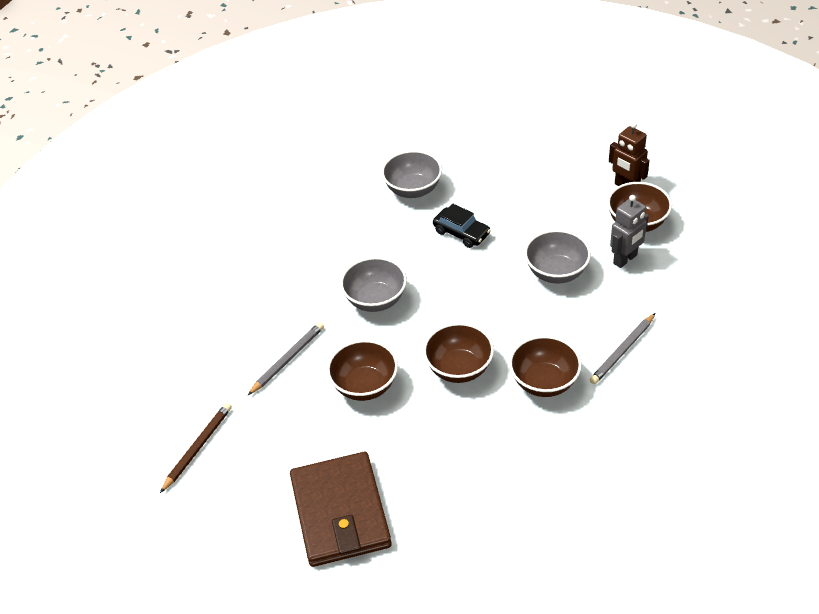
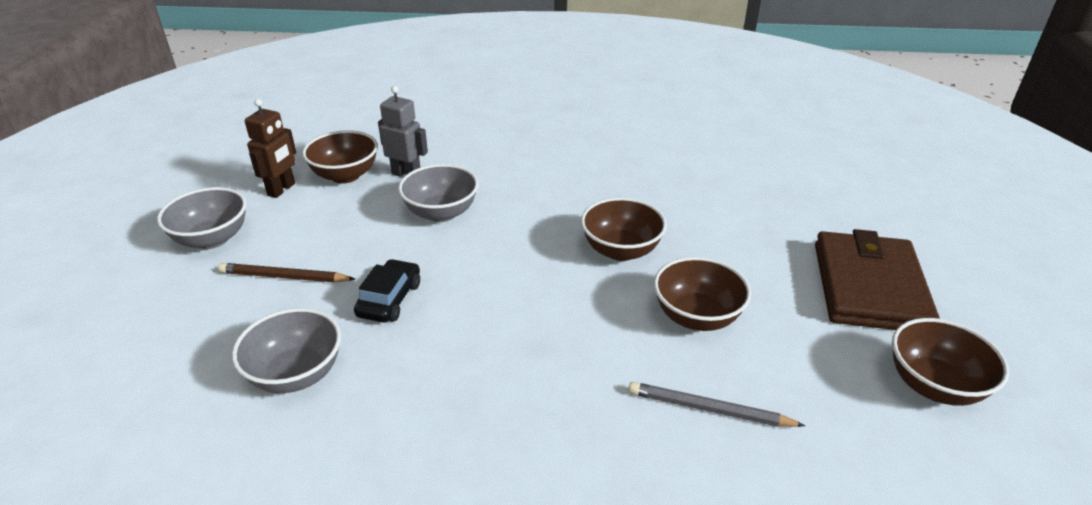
camera: 115 degrees left, 10 degrees down
brown pencil [160,403,232,493] -> brown pencil moved to [218,263,355,282]
brown wallet [290,452,392,567] -> brown wallet turned 45 degrees counterclockwise [815,229,940,330]
grey bowl [340,257,407,312] -> grey bowl moved to [157,187,247,249]
brown bowl [509,336,582,397] -> brown bowl moved to [892,318,1009,406]
grey pencil [590,313,655,384] -> none

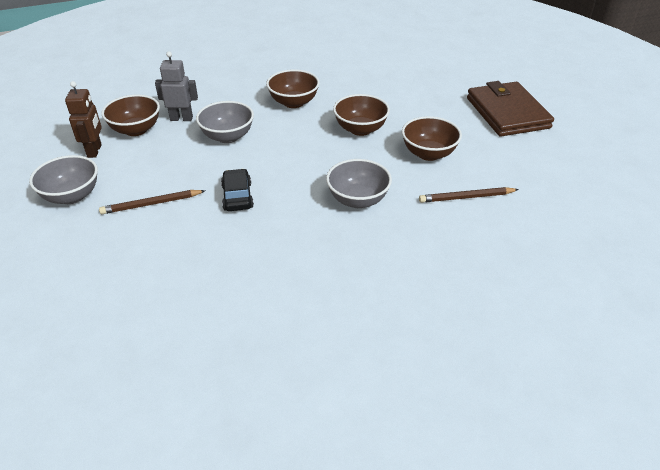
camera: 25 degrees left, 5 degrees up
grey bowl [232,308,341,393] -> grey bowl moved to [326,159,392,208]
grey pencil [629,382,805,427] -> brown pencil [419,187,519,203]
brown bowl [892,318,1009,406] -> brown bowl moved to [266,69,320,108]

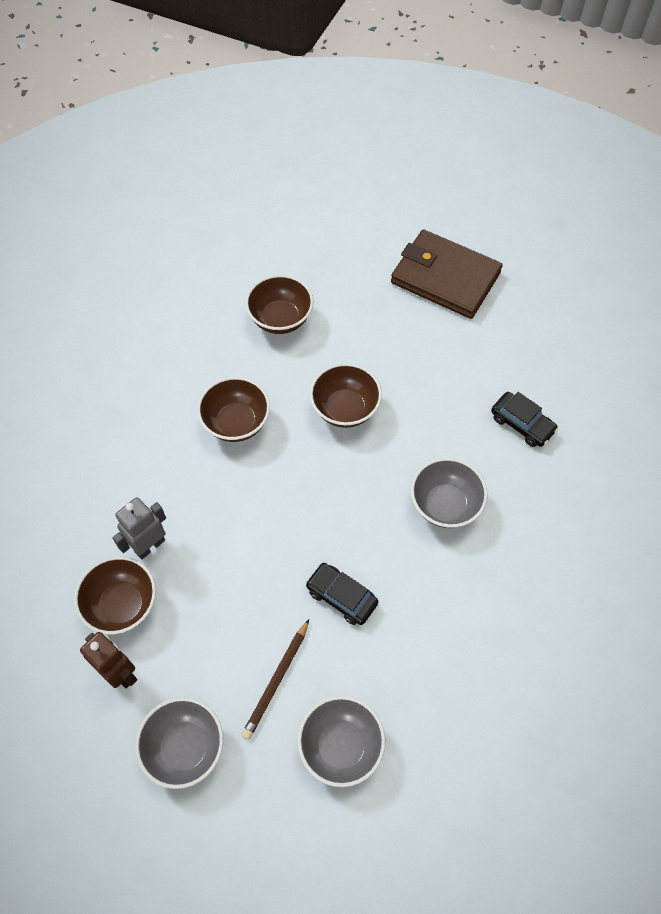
camera: 45 degrees left, 20 degrees up
grey bowl [196,101,254,143] -> grey bowl moved to [298,696,385,787]
brown bowl [402,116,462,161] -> brown bowl moved to [245,275,313,334]
brown pencil [419,187,519,203] -> black car [491,392,558,447]

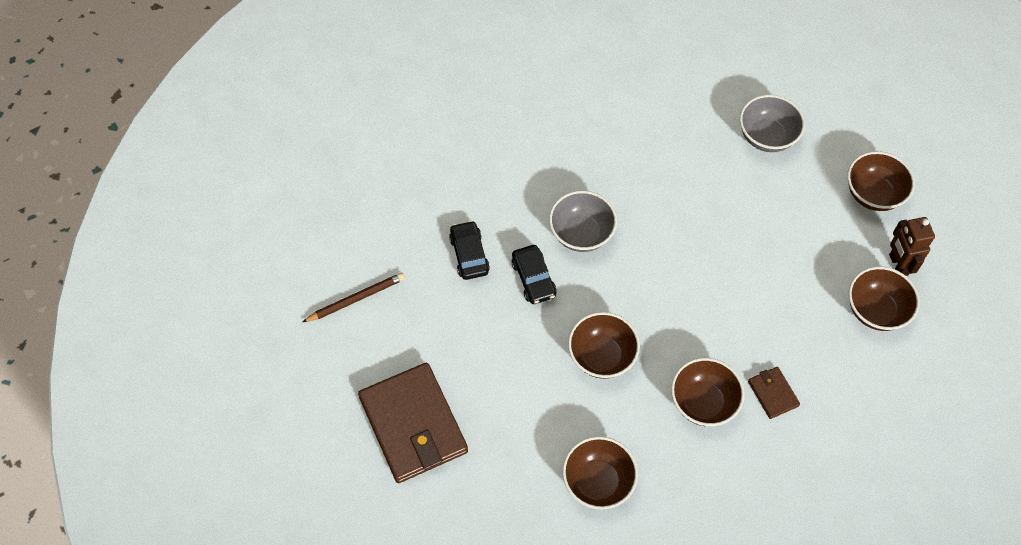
camera: 145 degrees left, 0 degrees up
grey robot [112,497,166,559] -> none
grey bowl [135,697,223,789] -> brown bowl [847,151,915,211]
brown pencil [241,619,309,740] -> brown pencil moved to [303,272,405,322]
black car [306,563,378,625] -> black car moved to [511,245,556,304]
none -> brown wallet [748,367,800,419]

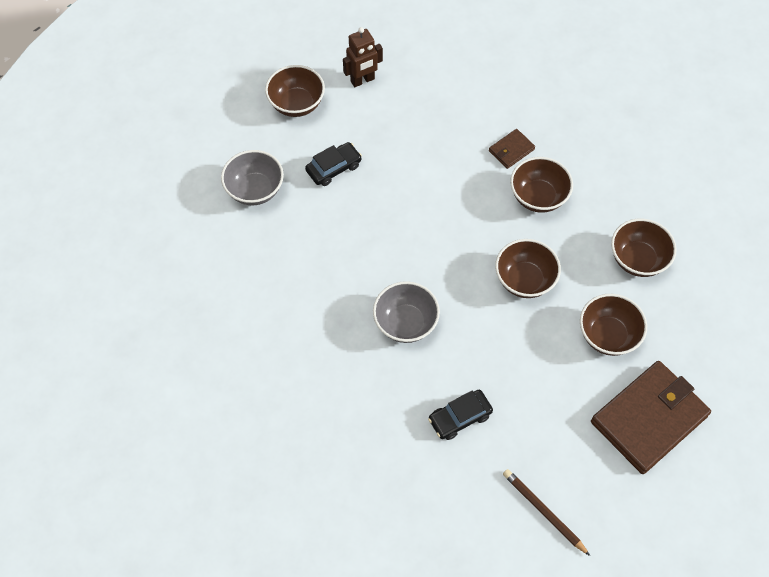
camera: 105 degrees left, 0 degrees up
black car [511,245,556,304] -> black car moved to [305,142,362,186]
brown bowl [848,266,920,331] -> brown bowl moved to [580,294,647,356]

